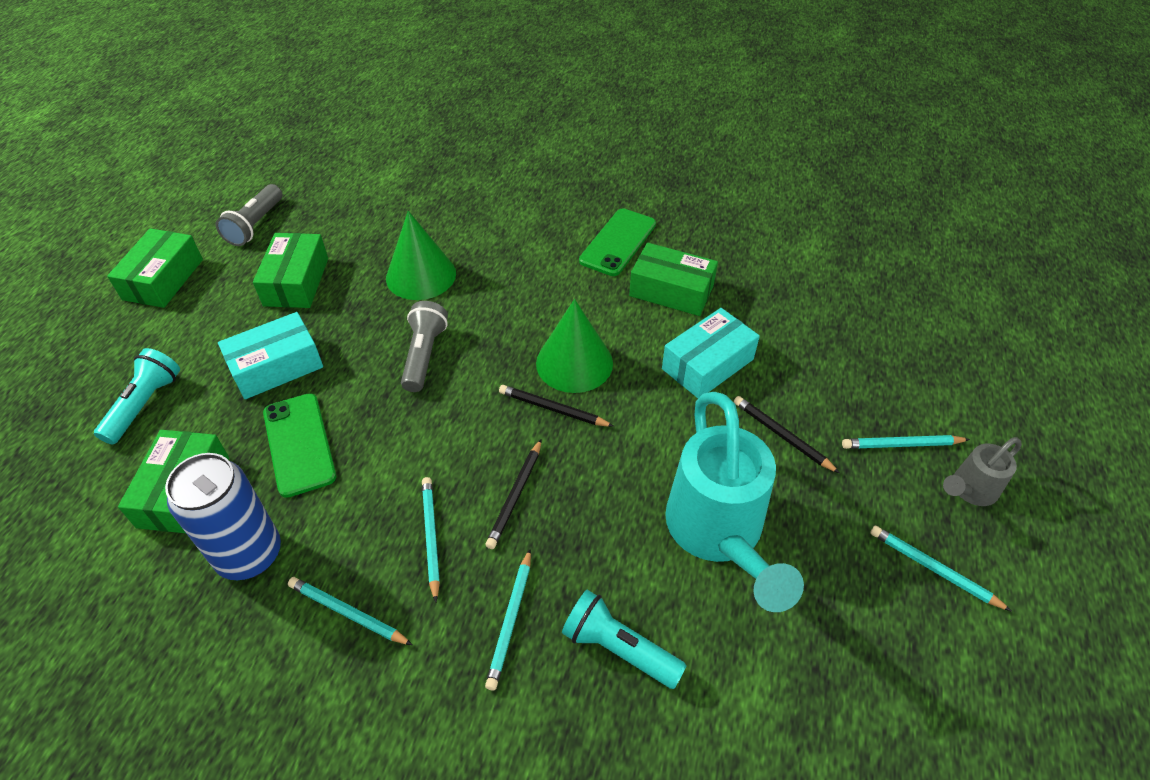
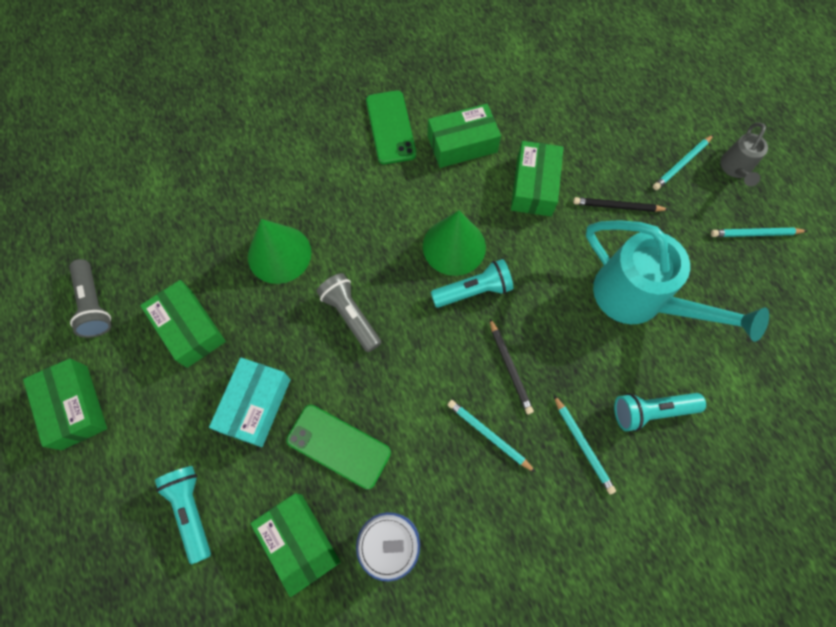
camera: 40 degrees left, 20 degrees up
turquoise pencil [288,577,413,645] -> none
black pencil [499,385,614,427] -> turquoise flashlight [431,259,513,308]
turquoise box [662,308,760,398] -> green box [511,141,564,216]

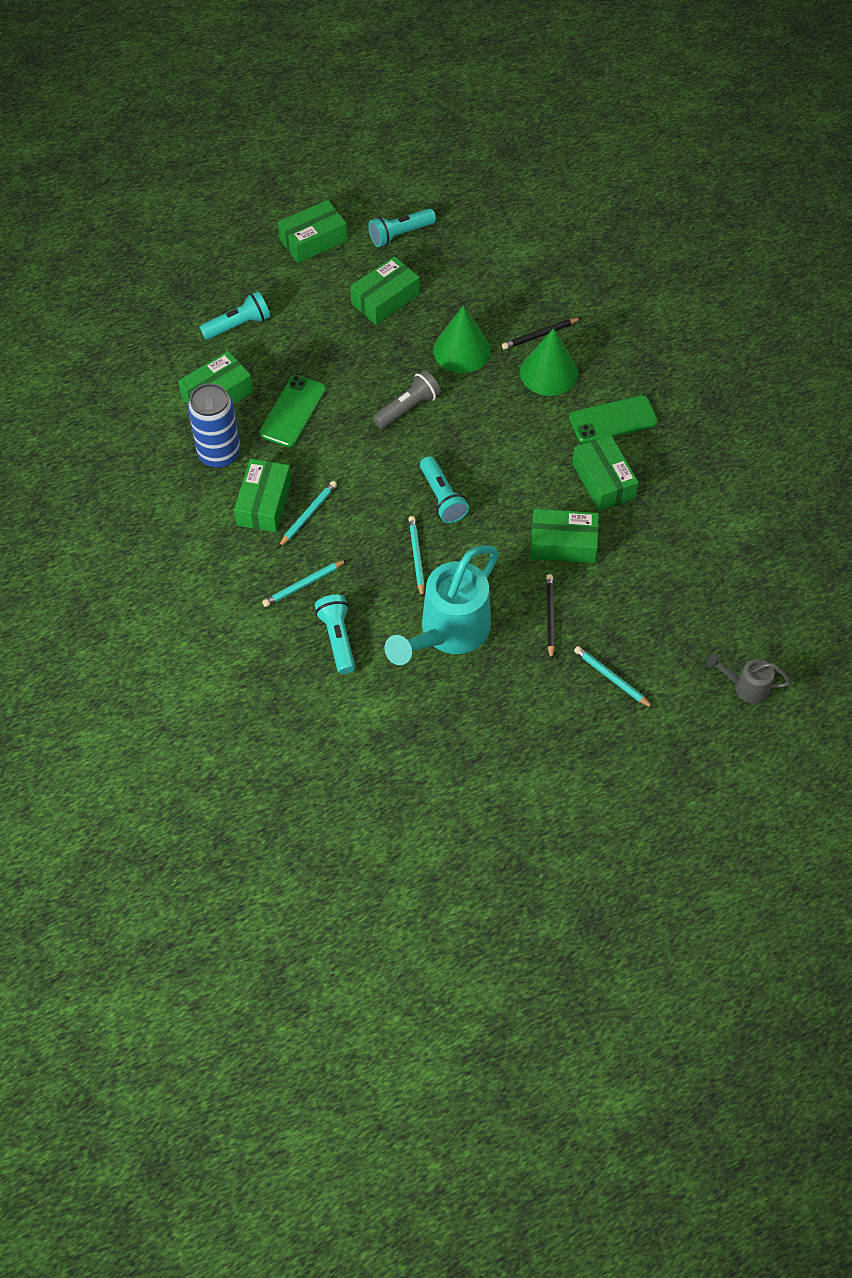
camera: 85 degrees right, 10 degrees down
grey flashlight [70,259,111,338] -> turquoise flashlight [368,208,436,247]
turquoise box [209,358,291,447] -> none
green cone [423,210,486,276] -> green cone moved to [520,328,578,396]
black pencil [490,319,534,414] -> black pencil moved to [502,318,581,350]
turquoise pencil [711,228,807,237] -> turquoise pencil moved to [409,516,425,598]
grey watering can [720,123,768,186] -> grey watering can moved to [707,653,791,704]
none -> green box [234,459,292,532]

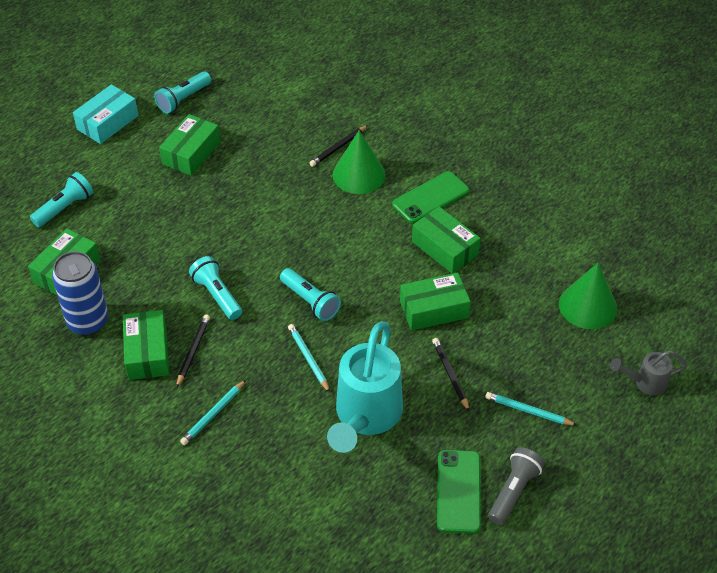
camera: 20 degrees left, 10 degrees down
green phone [259,375,326,447] -> green phone moved to [437,450,481,534]
green box [278,200,347,263] -> turquoise box [73,84,138,144]
turquoise pencil [278,481,337,548] -> black pencil [176,315,210,388]
turquoise flashlight [315,595,355,674] -> turquoise flashlight moved to [189,256,242,320]
grey flashlight [373,370,441,429] -> grey flashlight moved to [488,447,545,525]
green cone [433,305,491,373] -> green cone moved to [559,263,617,329]

